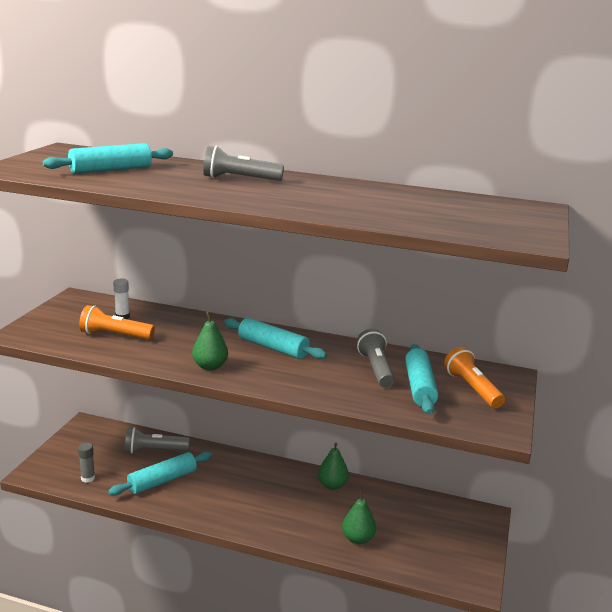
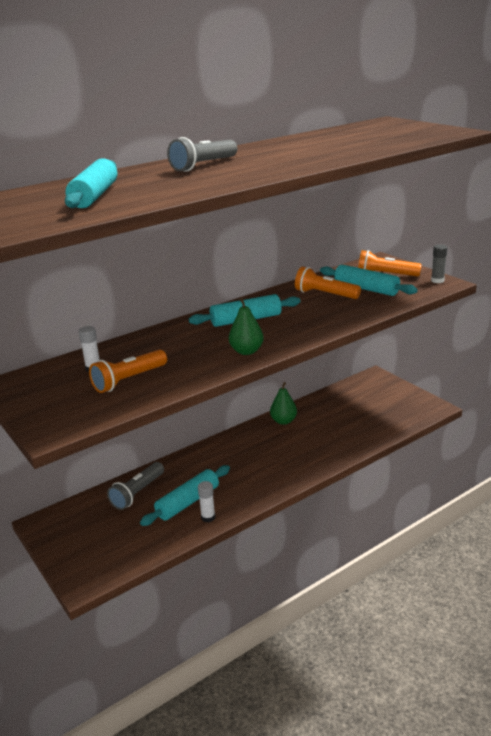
camera: 50 degrees left, 5 degrees up
grey glue stick [78,443,95,483] -> grey glue stick moved to [431,244,447,283]
turquoise rolling pin [108,451,212,496] -> turquoise rolling pin turned 45 degrees clockwise [140,465,230,526]
green pear [342,491,376,544] -> none
grey flashlight [357,329,395,388] -> orange flashlight [295,266,361,299]
none -> white glue stick [198,481,215,522]

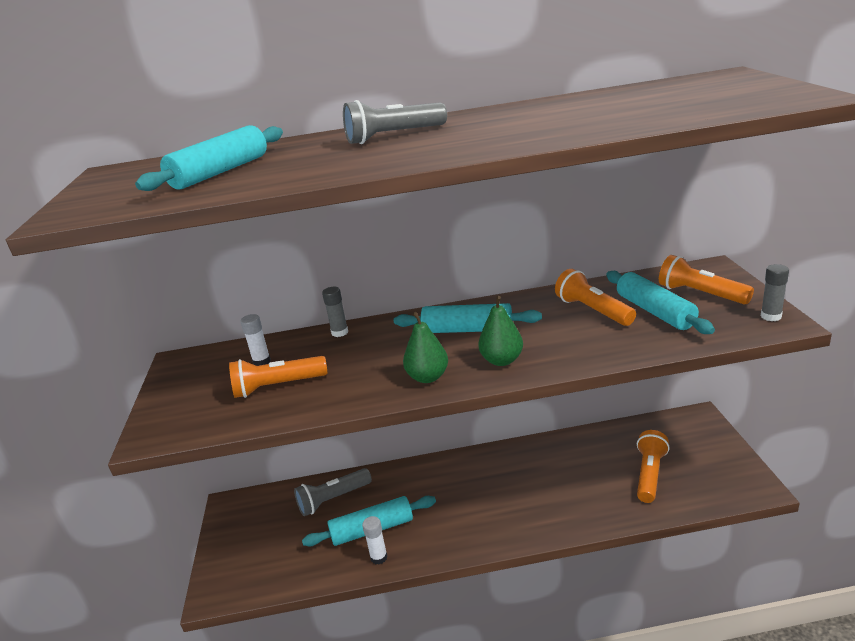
camera: 30 degrees right, 0 degrees up
green pear [270,382,297,425] -> green pear moved to [478,296,523,366]
none -> grey glue stick [322,287,348,337]
none -> orange flashlight [637,430,670,503]

